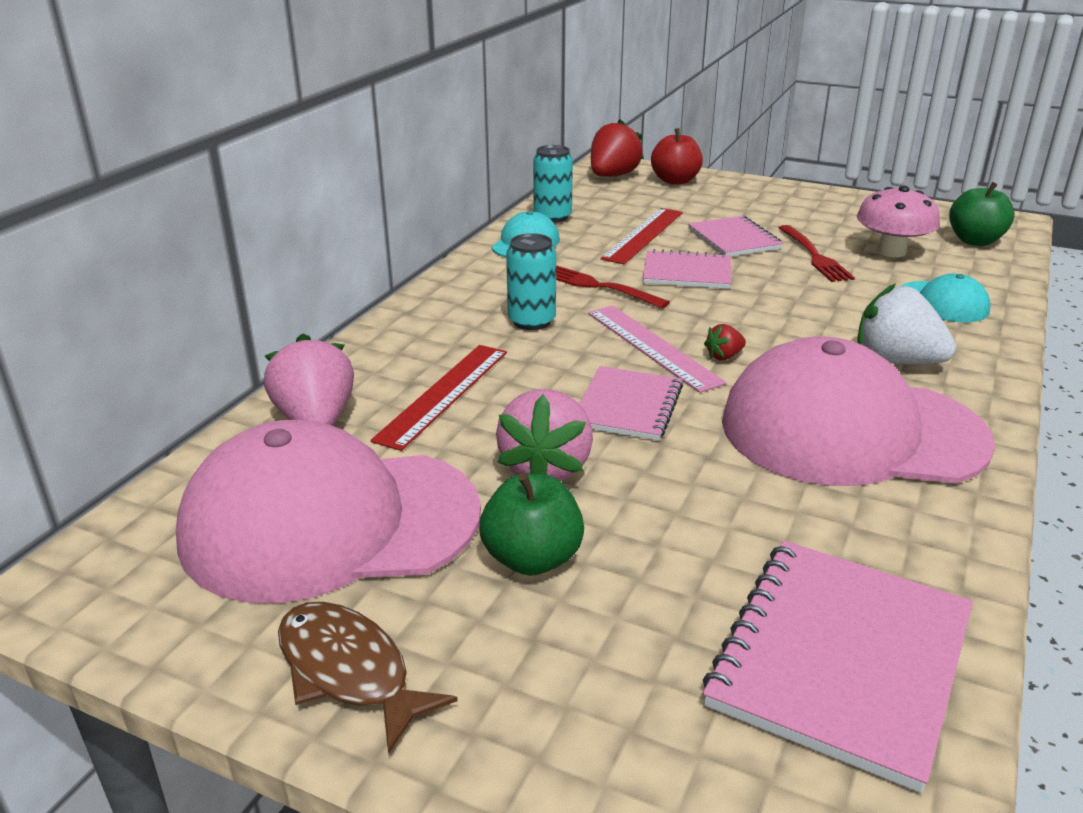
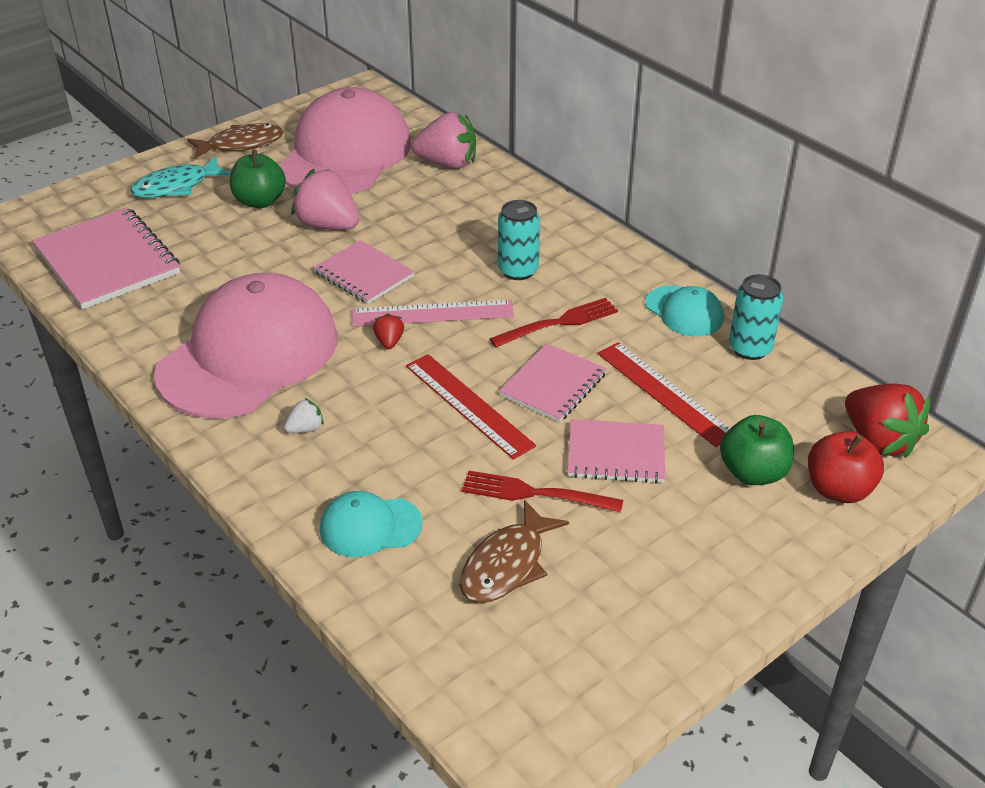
camera: 115 degrees right, 10 degrees up
red ruler [370,345,507,451] -> red ruler moved to [406,354,536,460]
pink mushroom [857,186,940,257] -> brown fish [459,500,569,603]
white strawberry [857,283,956,364] -> white strawberry [284,398,324,433], size x0.46
green apple [949,182,1015,246] -> green apple moved to [720,415,794,485]
none -> turquoise fish [130,156,231,198]

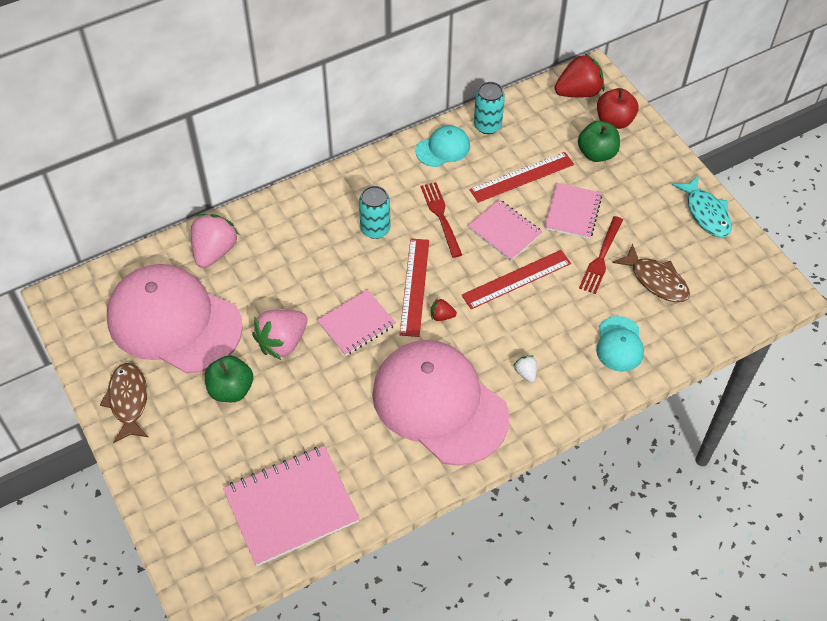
camera: 80 degrees left, 15 degrees up
turquoise fish [130,156,231,198] -> turquoise fish moved to [672,175,732,237]
pink ruler [352,300,514,326] -> red ruler [400,238,429,337]

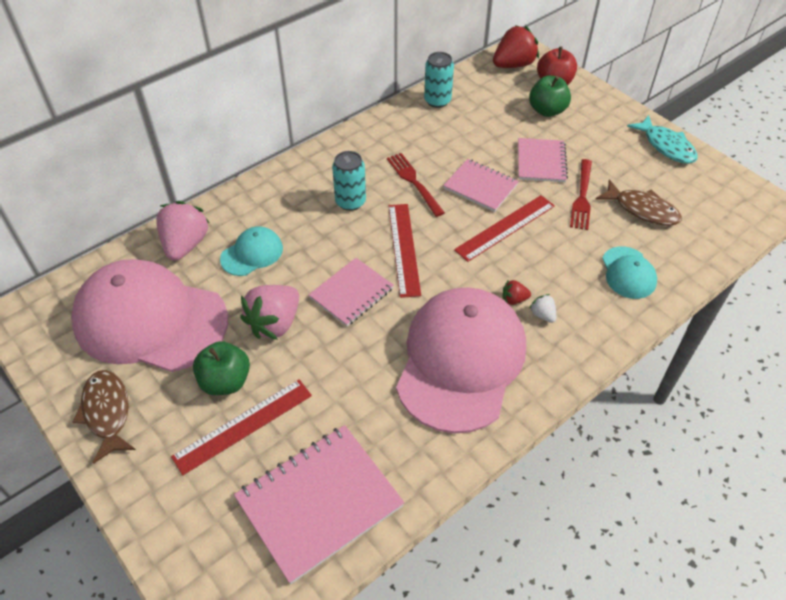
camera: 10 degrees left, 5 degrees down
pink cap [372,340,509,466] -> pink cap turned 75 degrees clockwise [396,287,526,434]
turquoise cap [415,125,470,167] -> turquoise cap moved to [220,226,283,276]
red strawberry [431,298,457,321] -> red strawberry moved to [503,280,531,305]
red ruler [469,152,574,203] -> red ruler moved to [171,379,312,475]

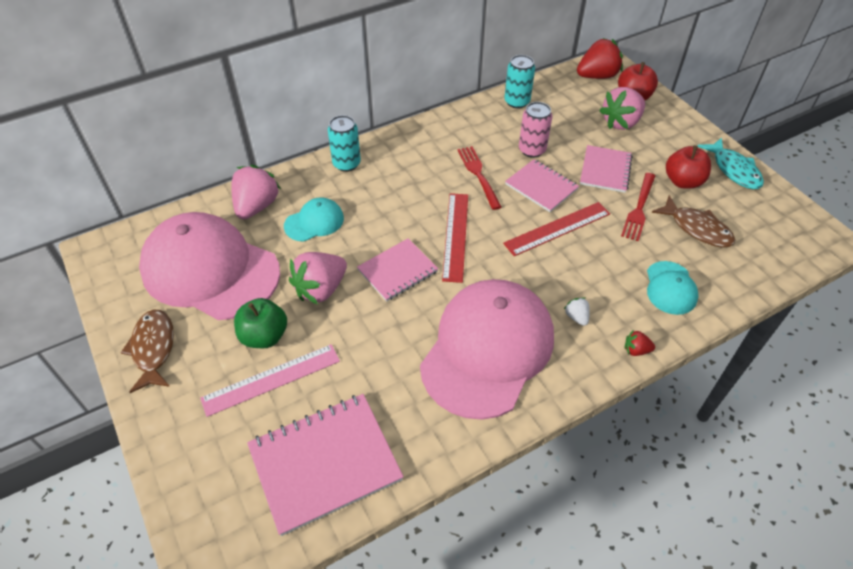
camera: 10 degrees right, 0 degrees up
red ruler [171,379,312,475] -> pink ruler [200,344,340,417]
turquoise can [332,151,366,211] -> turquoise can moved to [328,115,361,172]
red strawberry [503,280,531,305] -> red strawberry moved to [624,330,655,356]
green apple [529,76,571,117] -> pink strawberry [599,87,645,130]
none -> pink can [519,102,552,158]
none -> red apple [666,146,711,189]

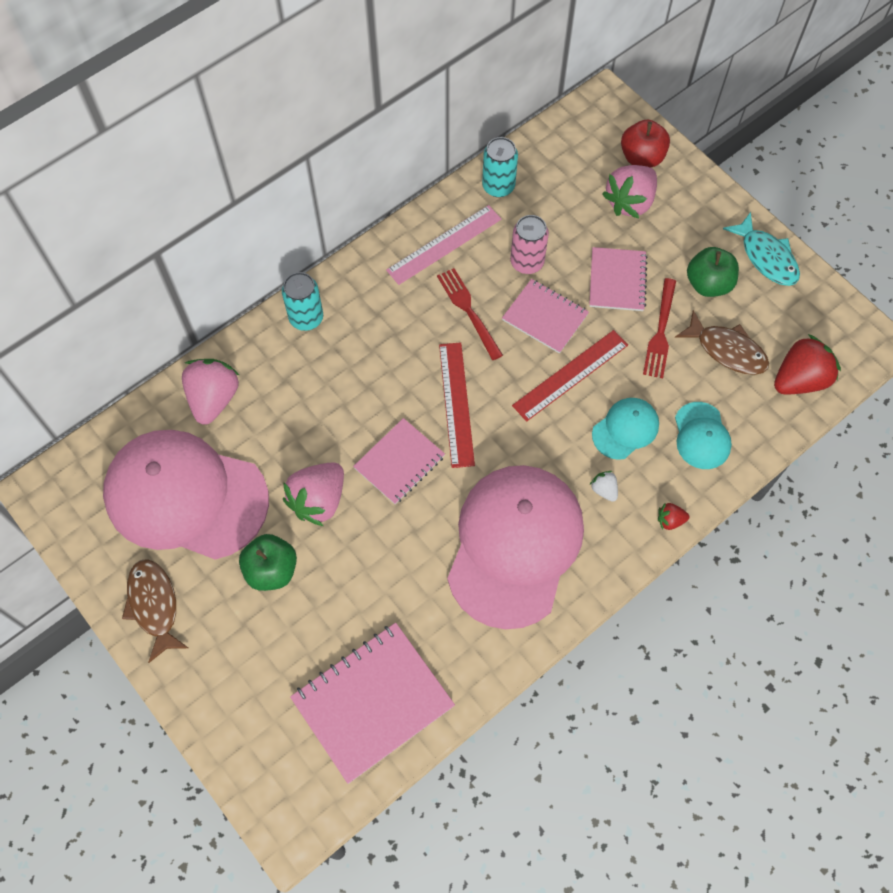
camera: 10 degrees left, 15 degrees up
pink ruler [200,344,340,417] -> pink ruler moved to [386,205,501,285]
turquoise cap [284,197,344,241] -> turquoise cap moved to [592,398,659,460]
red strawberry [577,38,623,79] -> red strawberry moved to [774,334,841,394]
red apple [666,146,711,189] -> green apple [687,247,739,297]

